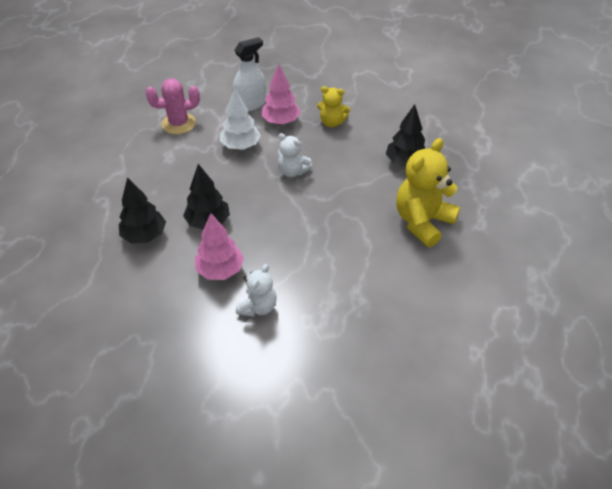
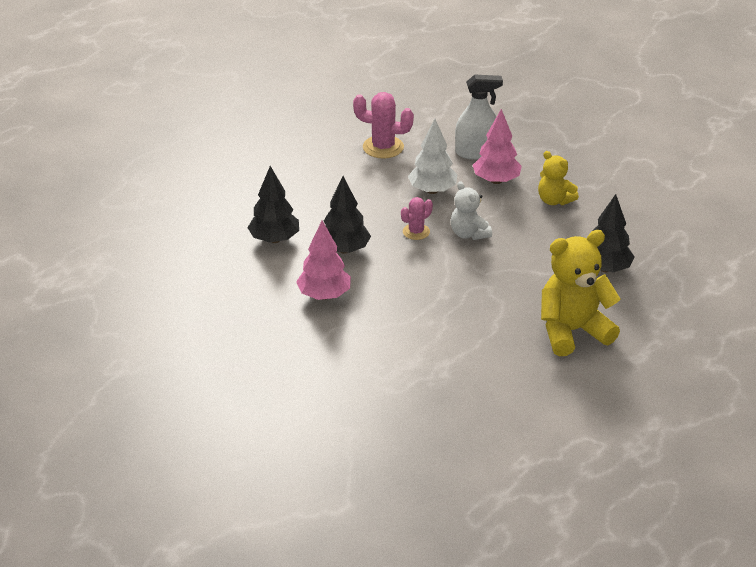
camera: 30 degrees right, 10 degrees down
white teddy bear [236,264,277,317] -> none
none -> pink cactus [401,197,433,240]

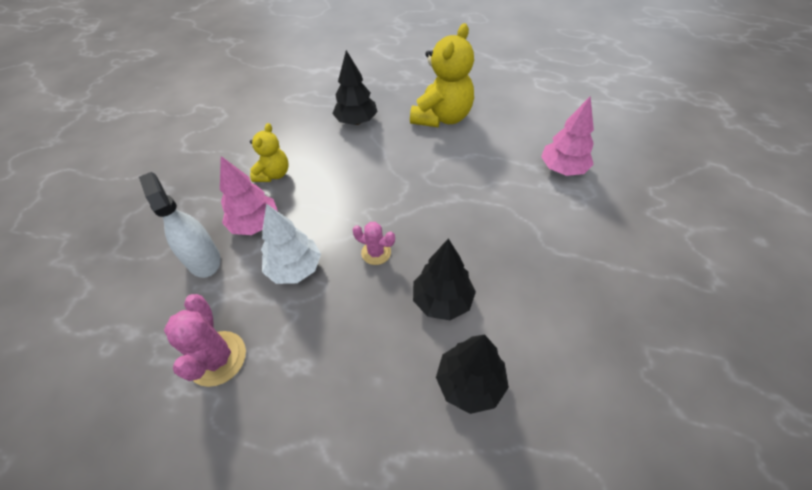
camera: 115 degrees left, 15 degrees up
pink tree [296,221,351,300] -> pink tree moved to [541,96,594,176]
white teddy bear [451,181,492,240] -> none
yellow teddy bear [541,230,621,356] -> yellow teddy bear turned 105 degrees counterclockwise [410,23,474,127]

